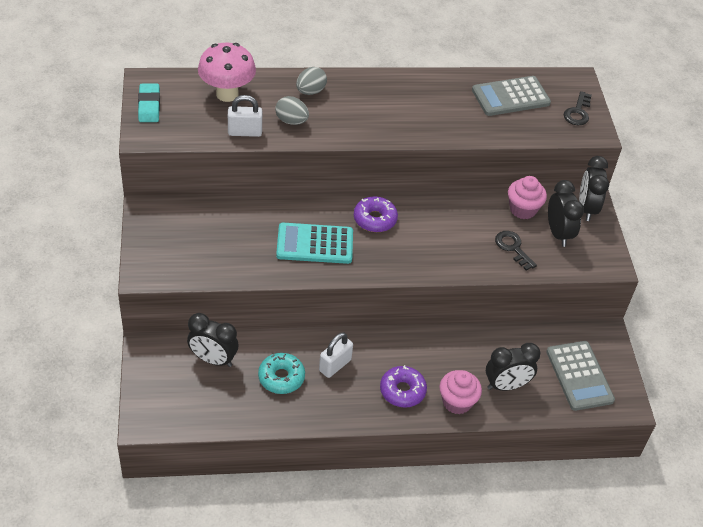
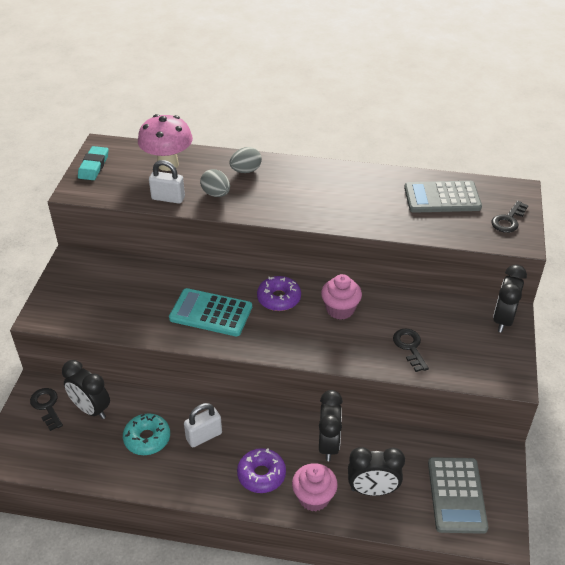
camera: 20 degrees right, 5 degrees down
pink cupcake [508,176,547,219] -> pink cupcake moved to [321,274,362,320]
black clock [548,180,584,247] -> black clock moved to [319,390,343,461]
none -> black key [30,388,63,431]

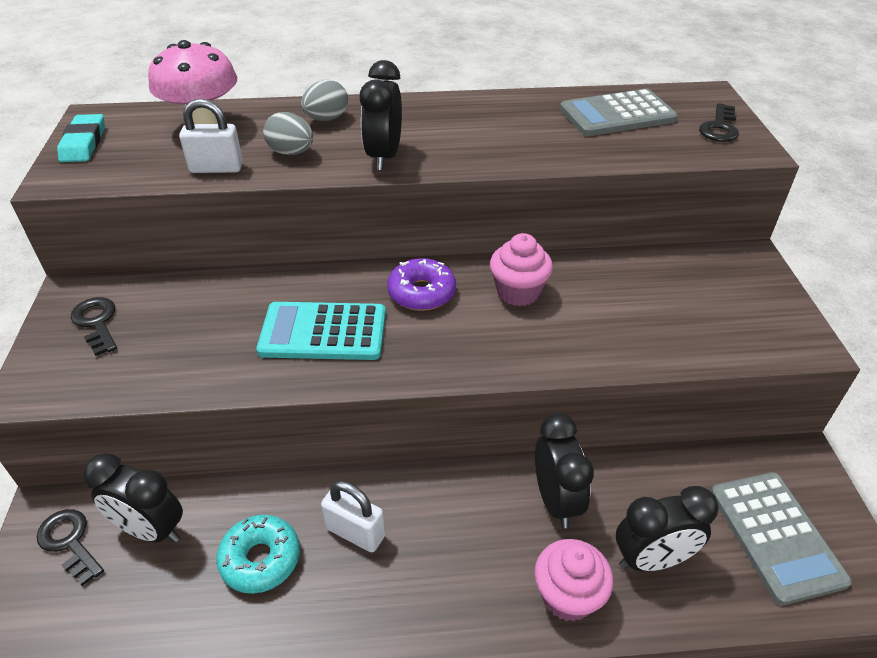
camera: 15 degrees left, 0 degrees up
white padlock [184,403,222,447] -> white padlock turned 75 degrees clockwise [321,481,385,552]
purple donut [237,448,286,493] -> none
black key [393,328,429,372] -> black key moved to [71,297,117,356]
black clock [493,265,527,333] -> black clock moved to [360,60,402,170]

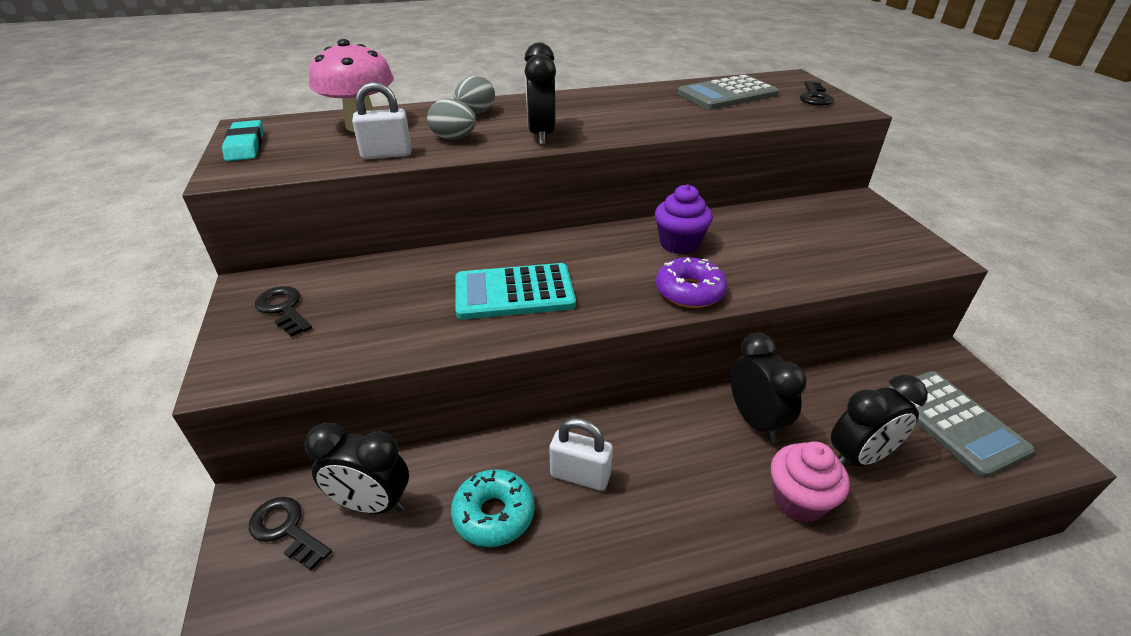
camera: 10 degrees left, 5 degrees down
purple donut [387,258,456,311] -> purple donut moved to [656,257,727,308]
pink cupcake [490,233,553,306] -> purple cupcake [655,184,713,254]

